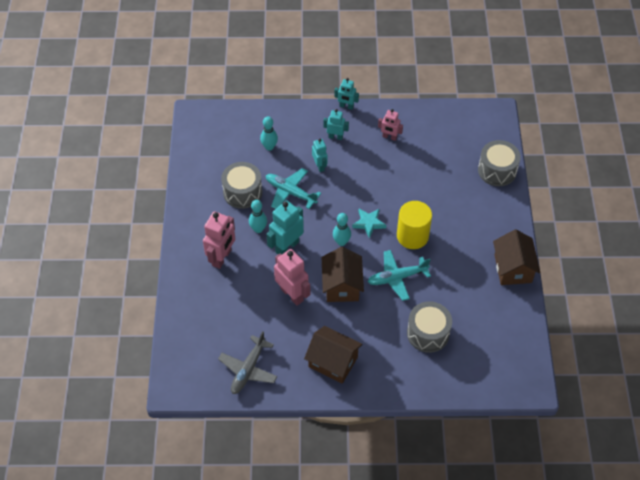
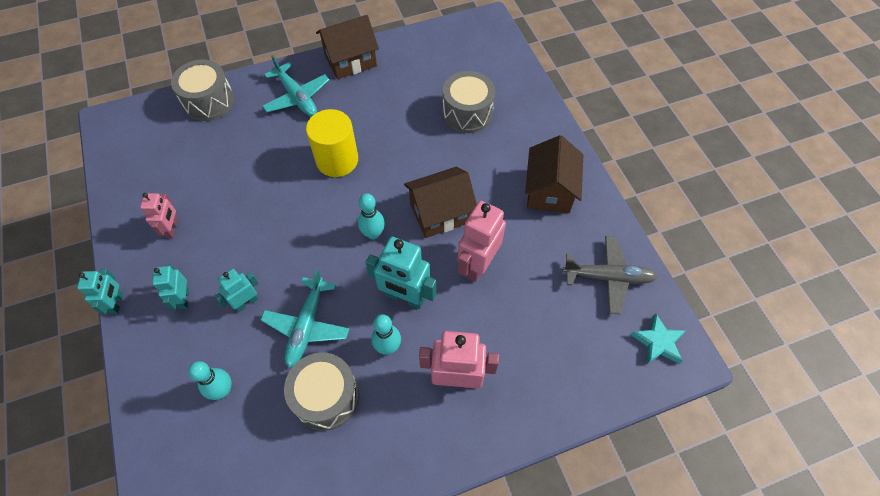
camera: 110 degrees left, 5 degrees up
turquoise star [352,209,386,238] -> turquoise star moved to [631,313,686,365]
turquoise plane [368,250,431,301] -> turquoise plane moved to [262,55,329,116]

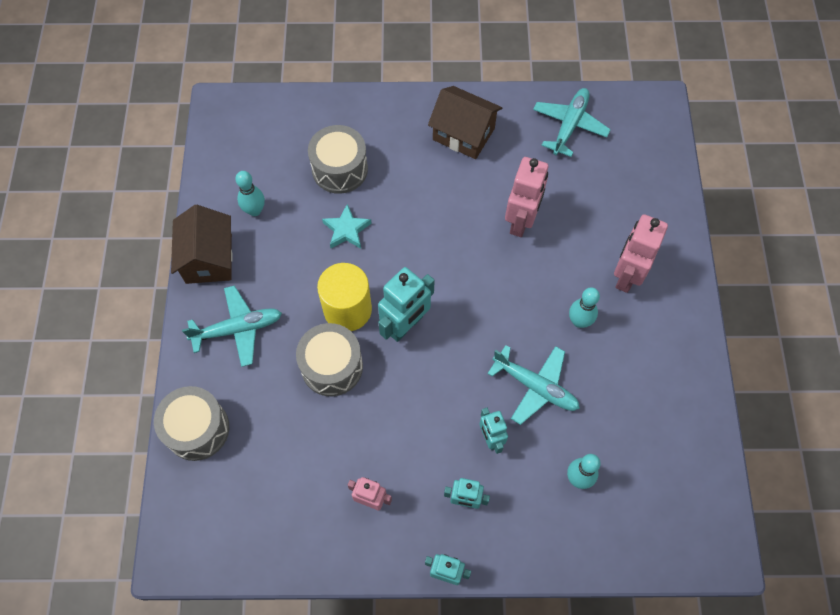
camera: 70 degrees left, 5 degrees up
grey drum [284,352,359,431] -> grey drum moved to [296,323,363,396]
turquoise bowling pin [358,194,385,239] -> turquoise bowling pin moved to [235,171,265,216]
turquoise robot [366,237,436,309] -> turquoise robot moved to [378,267,435,342]
brown house [404,167,477,238] -> none
pink robot [458,201,506,282] -> pink robot turned 120 degrees counterclockwise [505,157,548,237]
grey plane [563,236,658,314] -> turquoise plane [533,88,611,157]
turquoise star [631,313,686,365] -> turquoise star moved to [322,204,372,249]

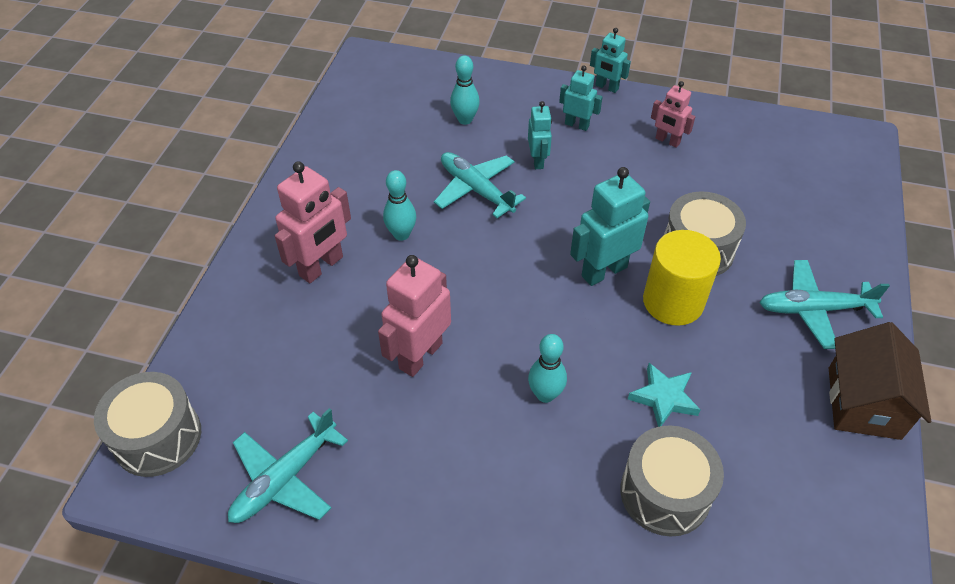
camera: 165 degrees left, 15 degrees down
grey drum [154,386,229,461] -> grey drum moved to [94,372,201,477]
turquoise bowling pin [235,171,265,216] -> turquoise bowling pin moved to [528,334,567,403]
brown house [428,86,502,159] -> none

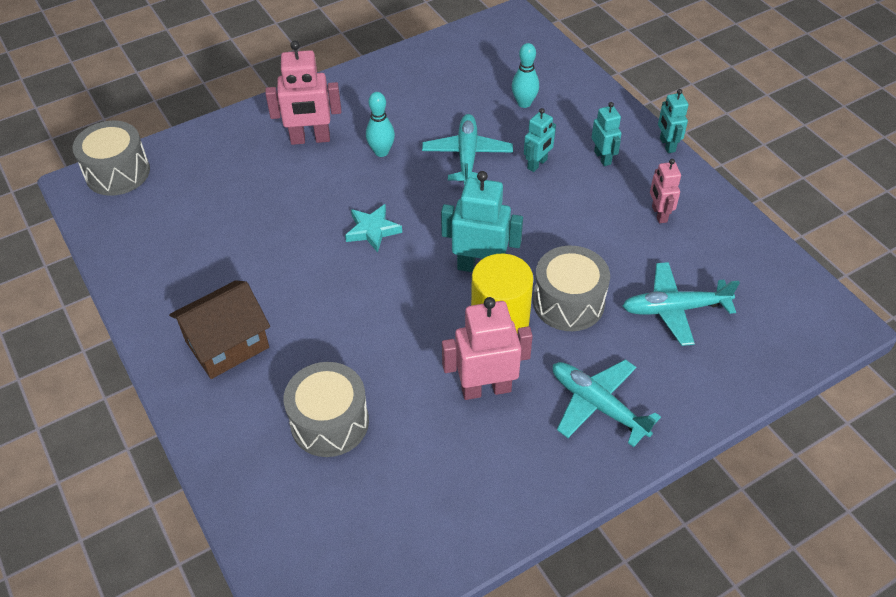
camera: 45 degrees right, 0 degrees up
turquoise plane [228,408,348,523] -> turquoise plane moved to [623,262,740,346]
pink robot [378,255,451,377] -> pink robot moved to [442,297,533,400]
turquoise bowling pin [528,334,567,403] -> none
turquoise star [628,363,701,427] -> turquoise star moved to [345,204,402,252]
brown house [829,322,931,440] -> brown house moved to [169,281,270,379]

